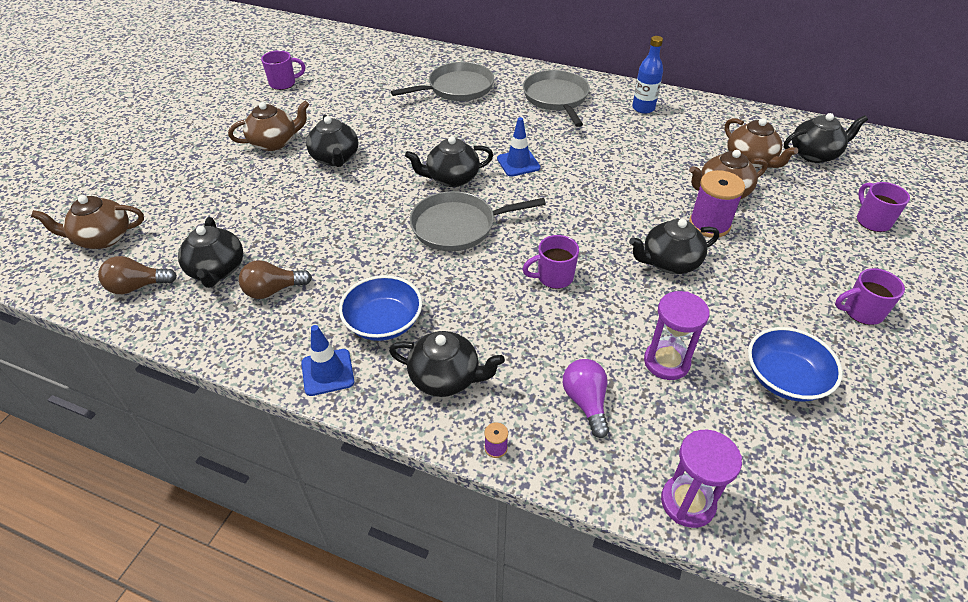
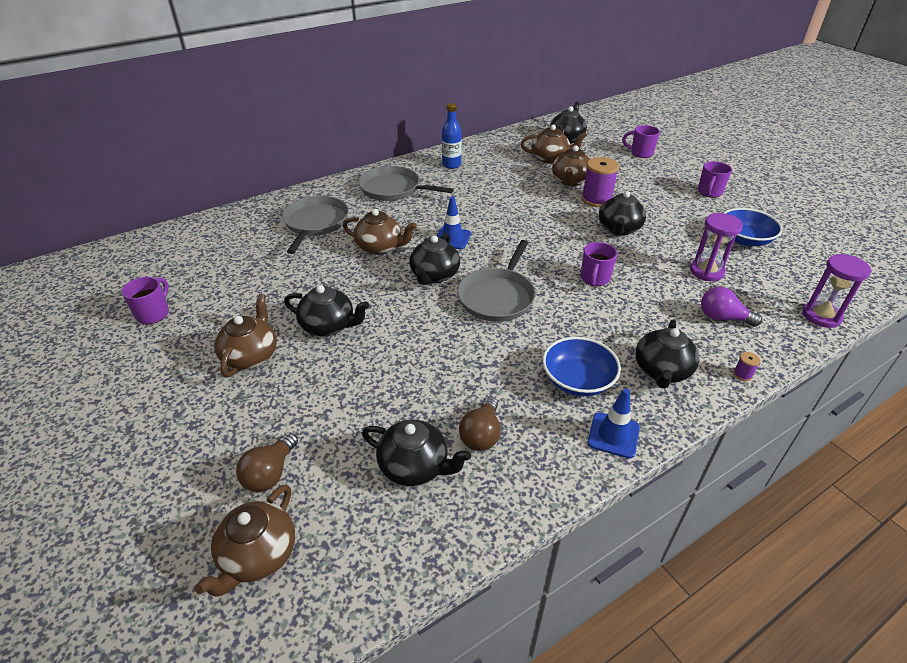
camera: 55 degrees left, 5 degrees down
brown light bulb [98,256,177,294] -> brown light bulb moved to [236,432,298,492]
black teapot [389,331,505,397] -> black teapot turned 150 degrees clockwise [635,319,699,389]
none -> brown teapot [343,209,417,255]

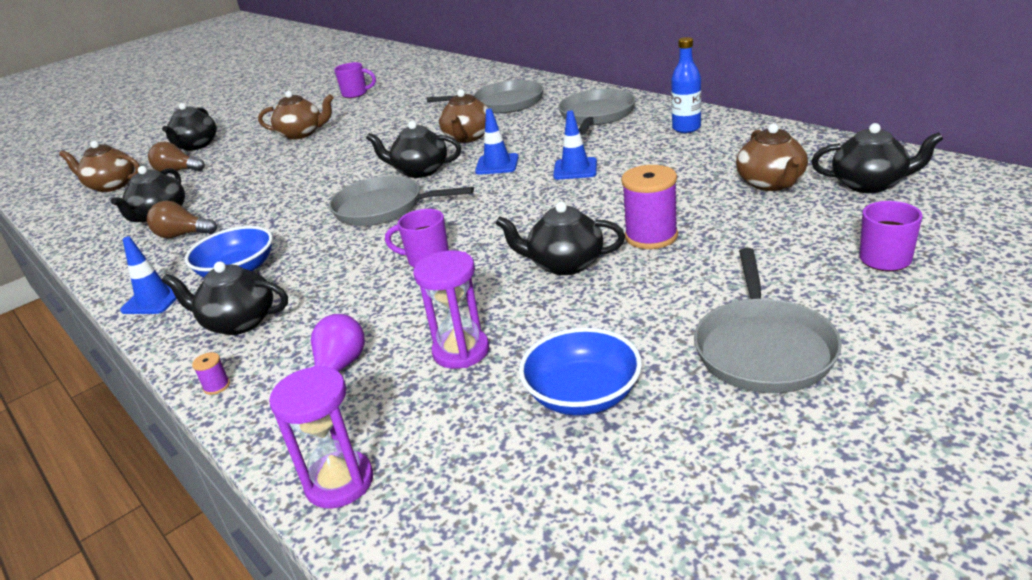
camera: 85 degrees right, 10 degrees down
black teapot [284,285,369,336] -> black teapot moved to [162,103,217,151]
brown teapot [552,145,590,186] -> none
purple mug [698,161,732,198] -> grey pan [694,248,842,393]
none -> blue traffic cone [553,110,597,180]

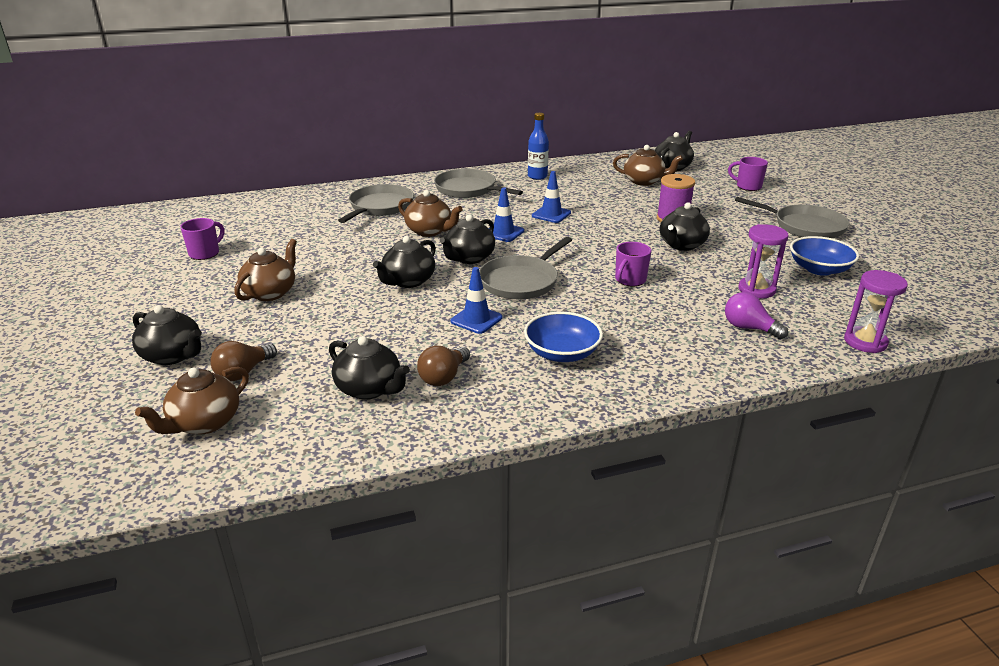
camera: 70 degrees left, 0 degrees up
blue traffic cone [120,236,186,314] -> blue traffic cone moved to [450,267,502,334]
black teapot [162,262,288,335] -> black teapot moved to [373,236,436,288]
purple spool [192,352,230,395] -> none

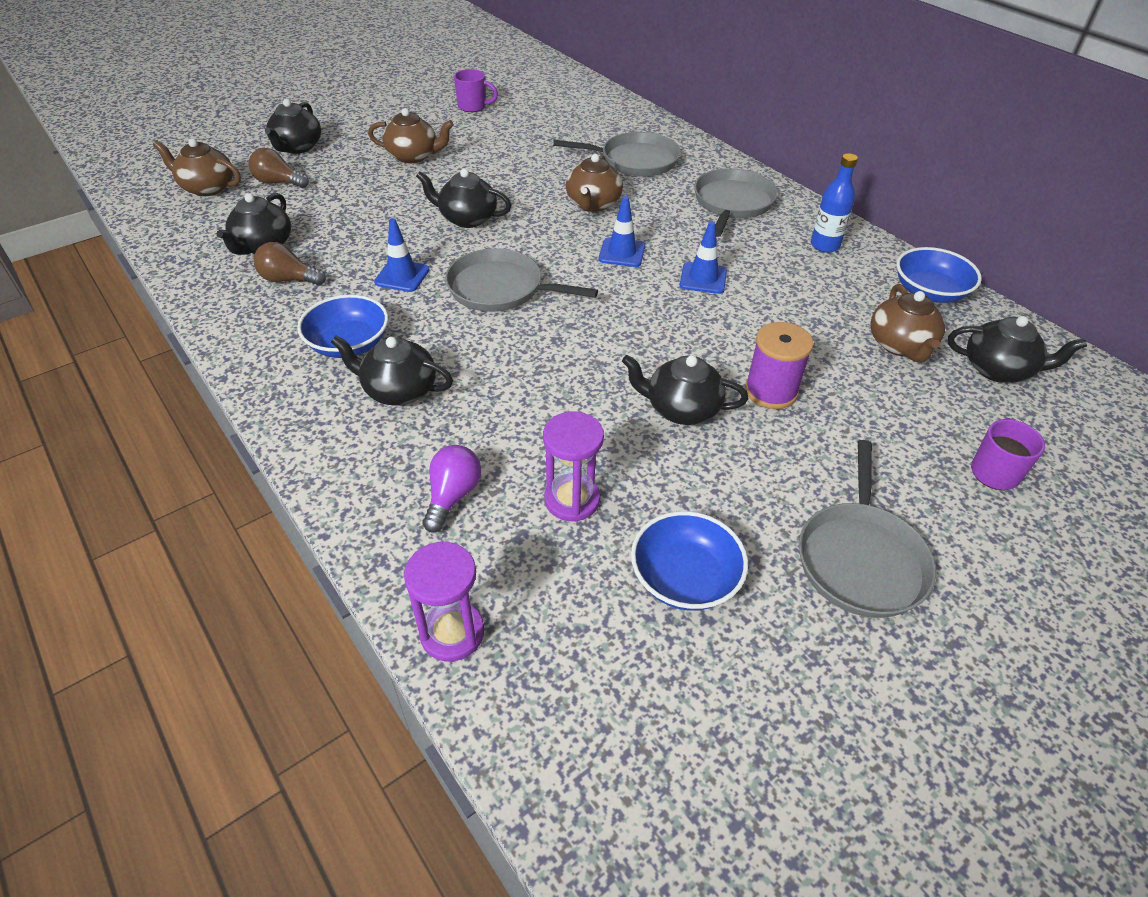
camera: 70 degrees right, 15 degrees up
black teapot [440,214,495,264] -> black teapot moved to [331,336,453,406]
purple mug [615,242,651,286] -> none
none -> blue bowl [897,247,982,303]

